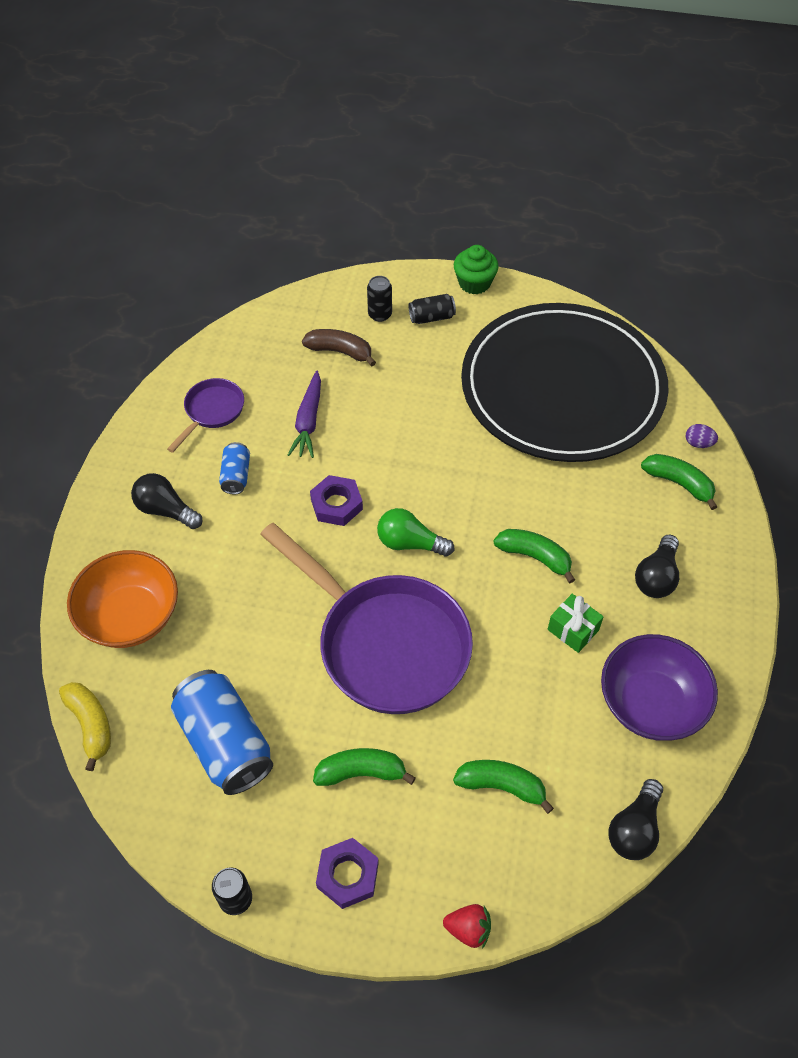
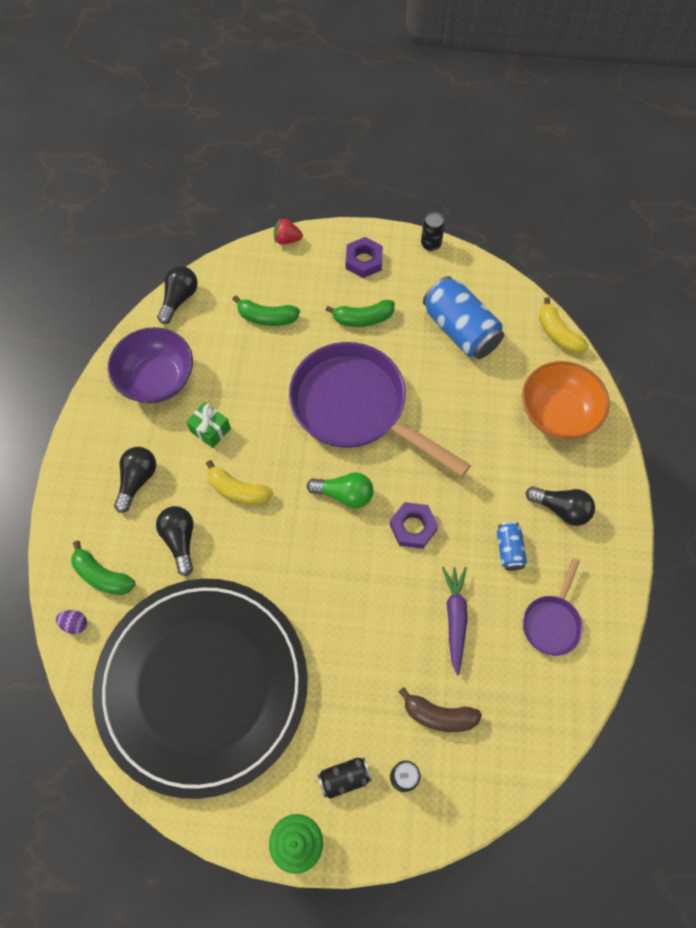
camera: 175 degrees right, 10 degrees up
green banana [494,529,575,583] -> yellow banana [206,460,273,505]
none -> black light bulb [156,506,194,576]

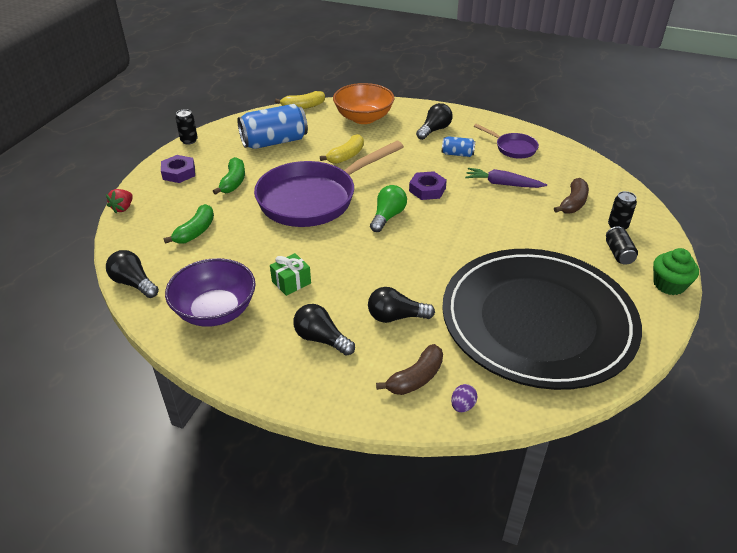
camera: 75 degrees left, 25 degrees down
green banana [71,541,135,595] -> brown banana [376,344,443,395]
yellow banana [206,460,273,505] -> yellow banana moved to [320,134,364,164]

